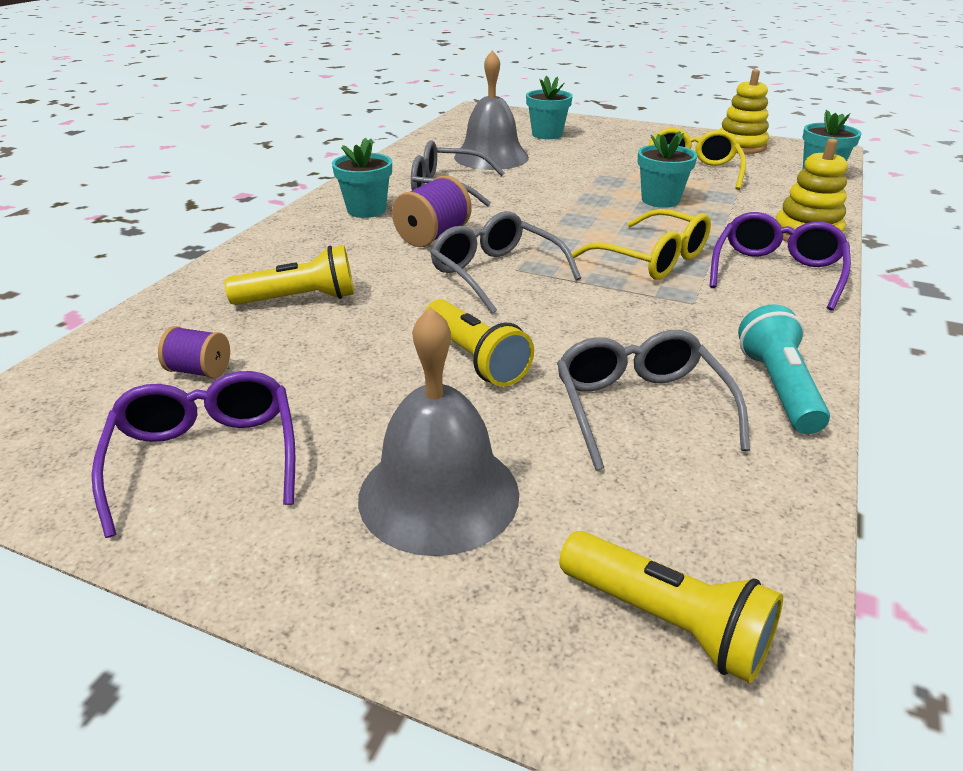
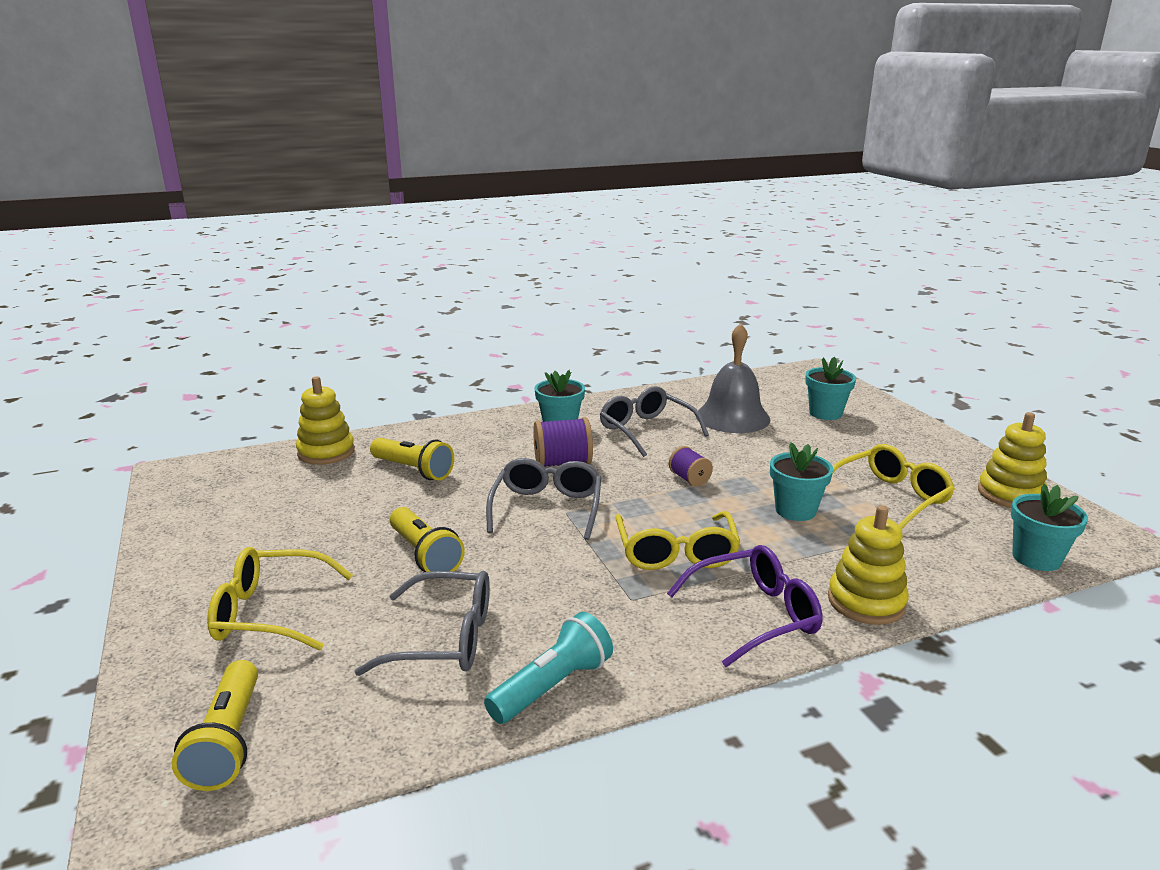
camera: 45 degrees right, 10 degrees down
purple glasses [91,371,295,538] -> none
purple spool [158,326,230,378] -> purple spool moved to [669,446,713,487]
grey bell [358,307,519,556] -> yellow glasses [207,547,353,650]
yellow flashlight [425,299,534,387] -> yellow flashlight turned 45 degrees counterclockwise [390,507,465,572]
grey glasses [557,330,750,470] -> grey glasses turned 60 degrees clockwise [354,571,490,676]
none -> yellow stacking toy [296,376,355,465]

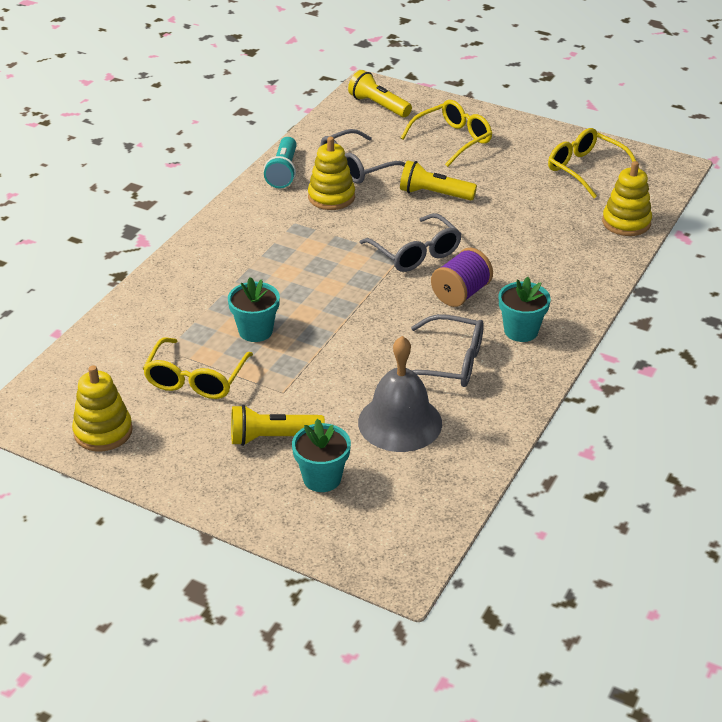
camera: 140 degrees right, 15 degrees up
yellow flashlight [370,438,454,480] -> yellow flashlight moved to [231,405,325,446]
yellow glasses [615,511,740,570] -> yellow glasses moved to [548,128,640,198]
purple glasses [667,545,822,667] -> none
purple spool [669,446,713,487] -> none
yellow stacking toy [828,505,909,625] -> yellow stacking toy moved to [308,137,355,210]
turquoise flower pot [1011,483,1088,571] -> none

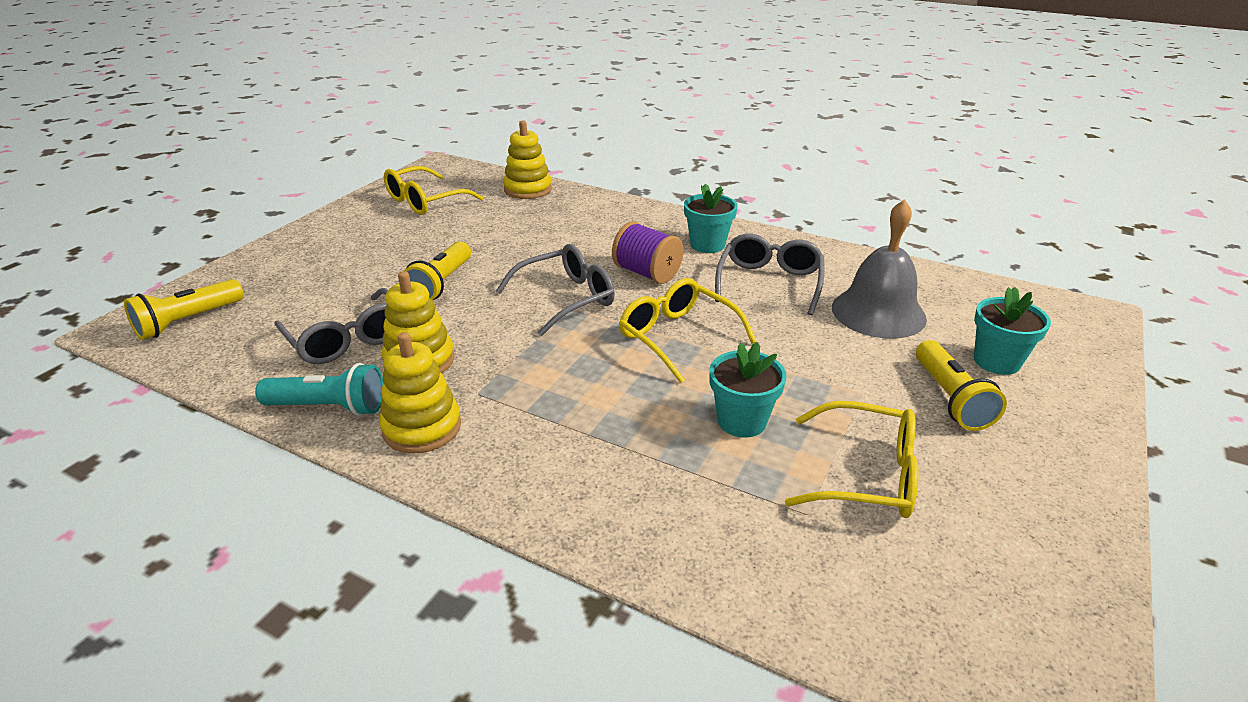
camera: 90 degrees left, 5 degrees down
yellow stacking toy [72,365,133,452] -> yellow stacking toy moved to [379,332,461,453]
yellow glasses [401,100,492,167] -> yellow glasses moved to [619,278,757,383]

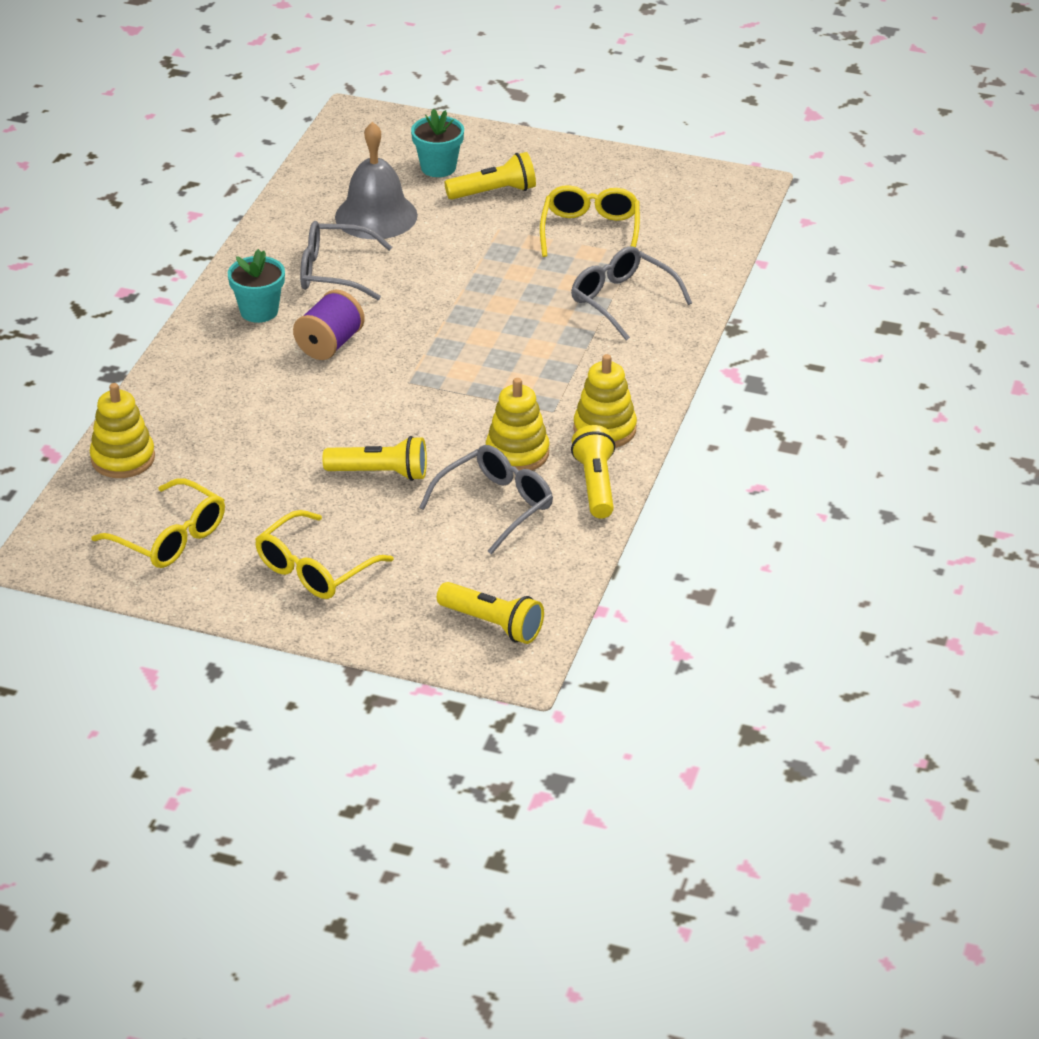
camera: 100 degrees left, 5 degrees up
turquoise flashlight [255,363,383,416] -> yellow flashlight [571,425,615,519]
grey glasses [496,244,615,336] -> grey glasses moved to [571,246,692,340]
yellow glasses [619,278,757,383] -> yellow glasses moved to [255,510,394,599]
turquoise flower pot [709,342,787,438] -> none

